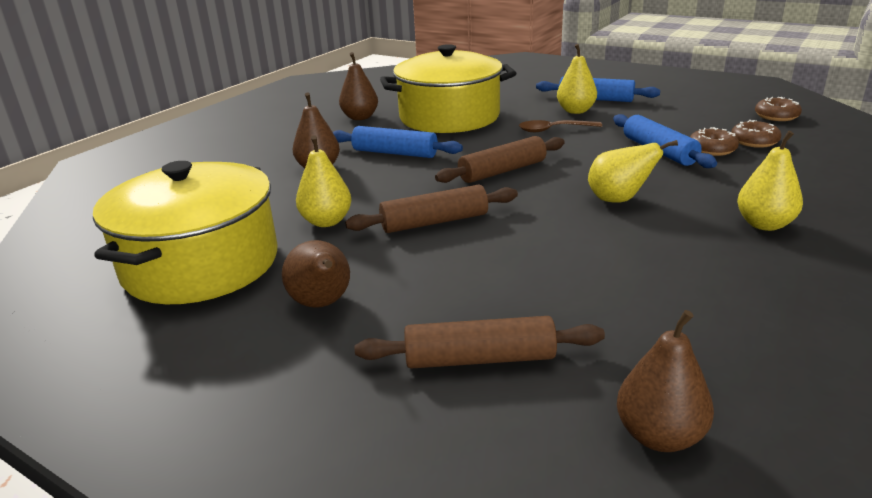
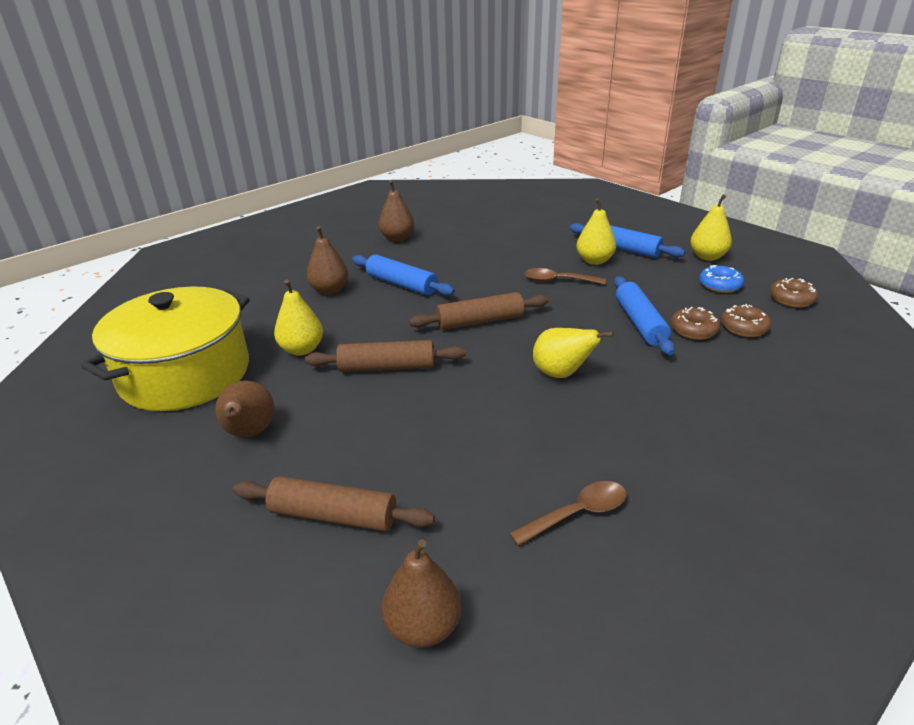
camera: 15 degrees right, 5 degrees up
yellow pot [380,44,516,133] -> none
yellow pear [737,131,803,231] -> yellow pear moved to [690,194,732,261]
none -> brown spoon [509,481,626,546]
none -> blue donut [699,265,744,293]

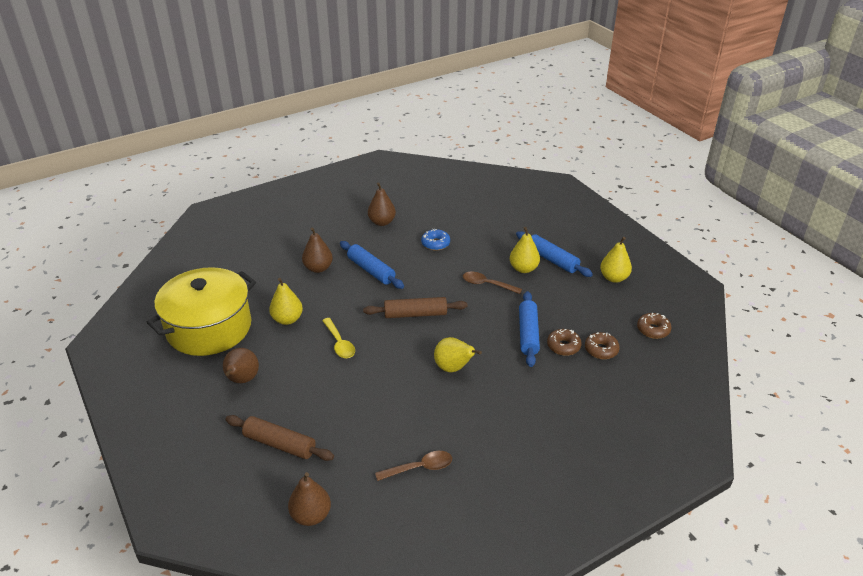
camera: 10 degrees right, 5 degrees up
brown rolling pin [305,340,466,372] -> yellow spoon [322,318,355,358]
blue donut [699,265,744,293] -> blue donut moved to [421,229,450,251]

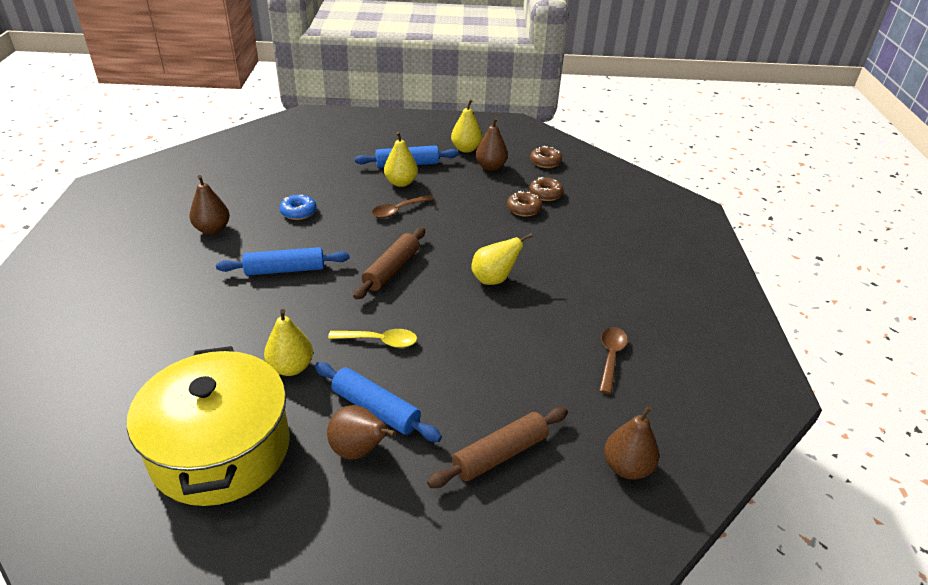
camera: 60 degrees left, 0 degrees up
brown pear [302,227,333,273] -> brown pear moved to [475,117,508,171]
blue rolling pin [519,291,540,367] -> blue rolling pin moved to [315,362,442,442]

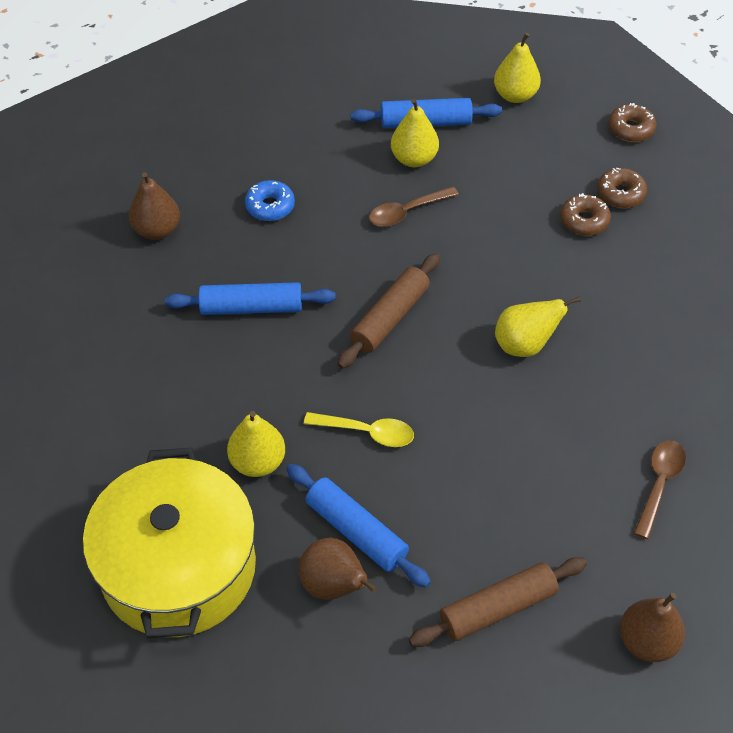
camera: 10 degrees right, 15 degrees up
brown pear [475,117,508,171] -> none

